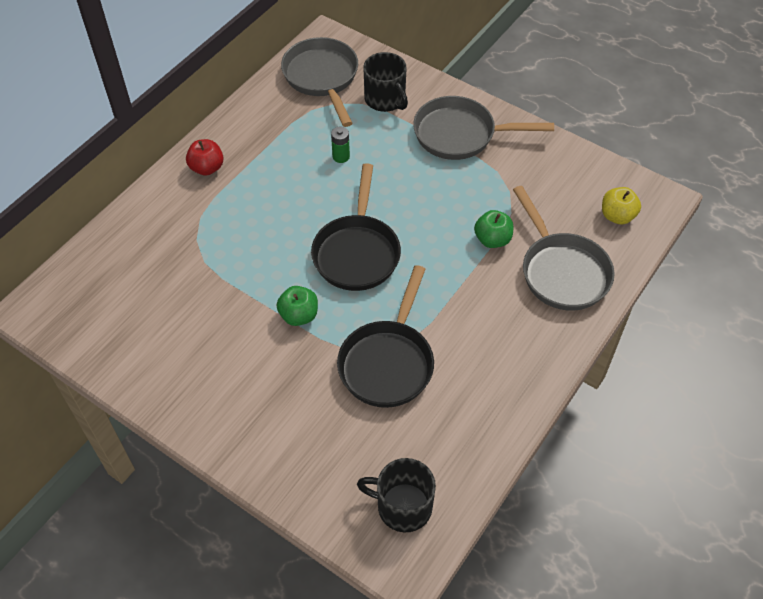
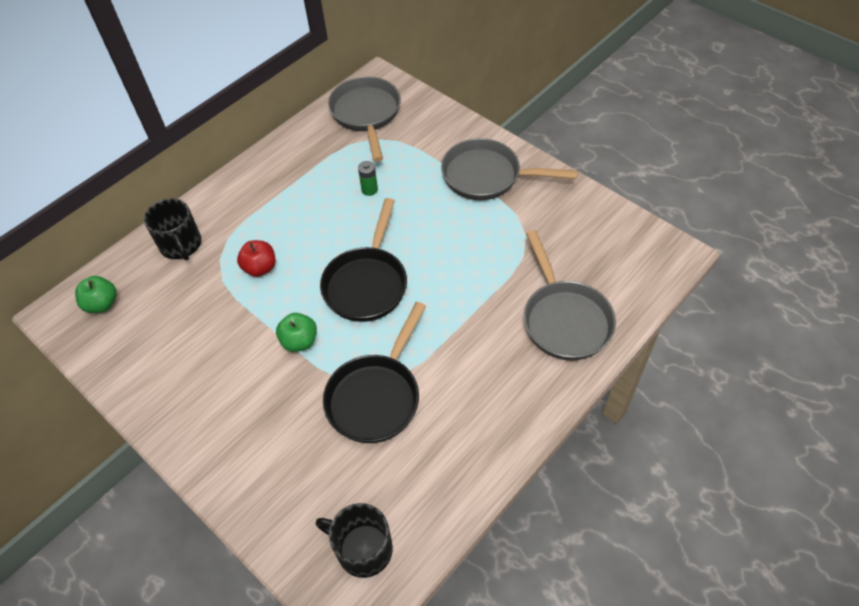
camera: 10 degrees right, 0 degrees up
red apple [186,139,224,176] -> red apple moved to [237,240,276,277]
black mug [363,52,408,112] -> black mug moved to [144,198,201,260]
green apple [474,210,513,248] -> green apple moved to [75,276,117,313]
yellow apple [602,187,641,224] -> none

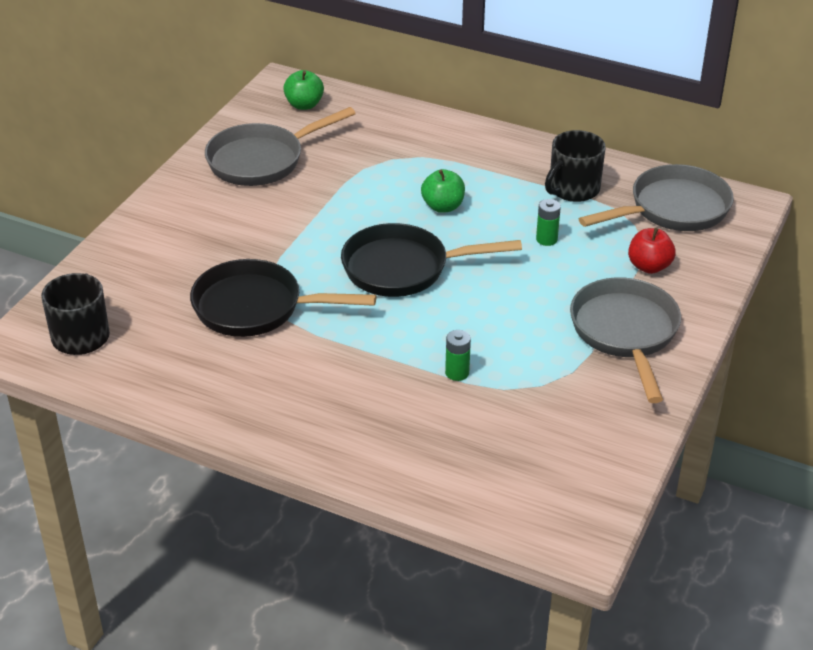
camera: 70 degrees right, 15 degrees down
black mug [144,198,201,260] -> black mug moved to [545,130,606,202]
red apple [237,240,276,277] -> red apple moved to [628,228,676,274]
green apple [276,313,317,352] -> green apple moved to [421,169,465,213]
grey pan [524,230,616,361] -> grey pan moved to [205,107,356,186]
none -> green battery [445,330,471,381]

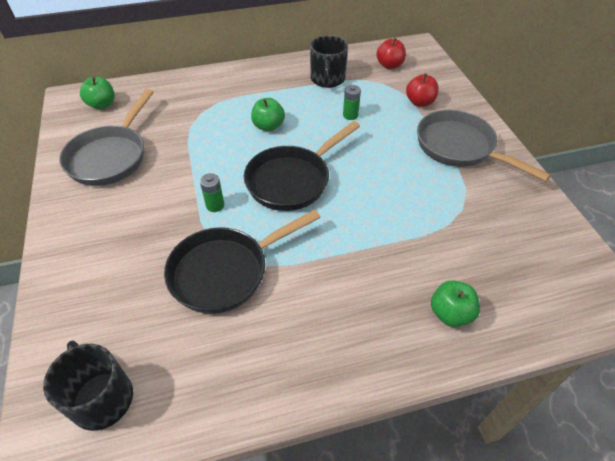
camera: 40 degrees left, 10 degrees up
green battery [445,330,471,381] -> green battery moved to [200,173,224,212]
grey pan [579,164,734,231] -> red apple [376,38,406,69]
none -> green apple [431,280,480,327]

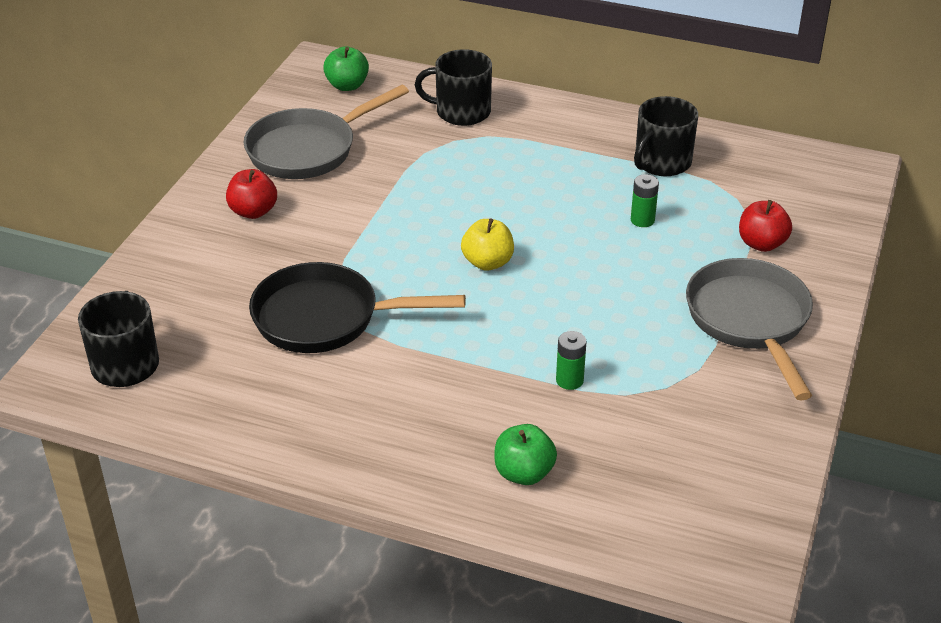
camera: 35 degrees right, 10 degrees down
green battery [200,173,224,212] -> green battery moved to [556,331,587,390]
black pan [244,121,360,211] -> yellow apple [461,218,514,271]
green apple [251,98,285,132] -> none
red apple [376,38,406,69] -> red apple moved to [226,169,277,219]
none -> black mug [415,49,492,126]

